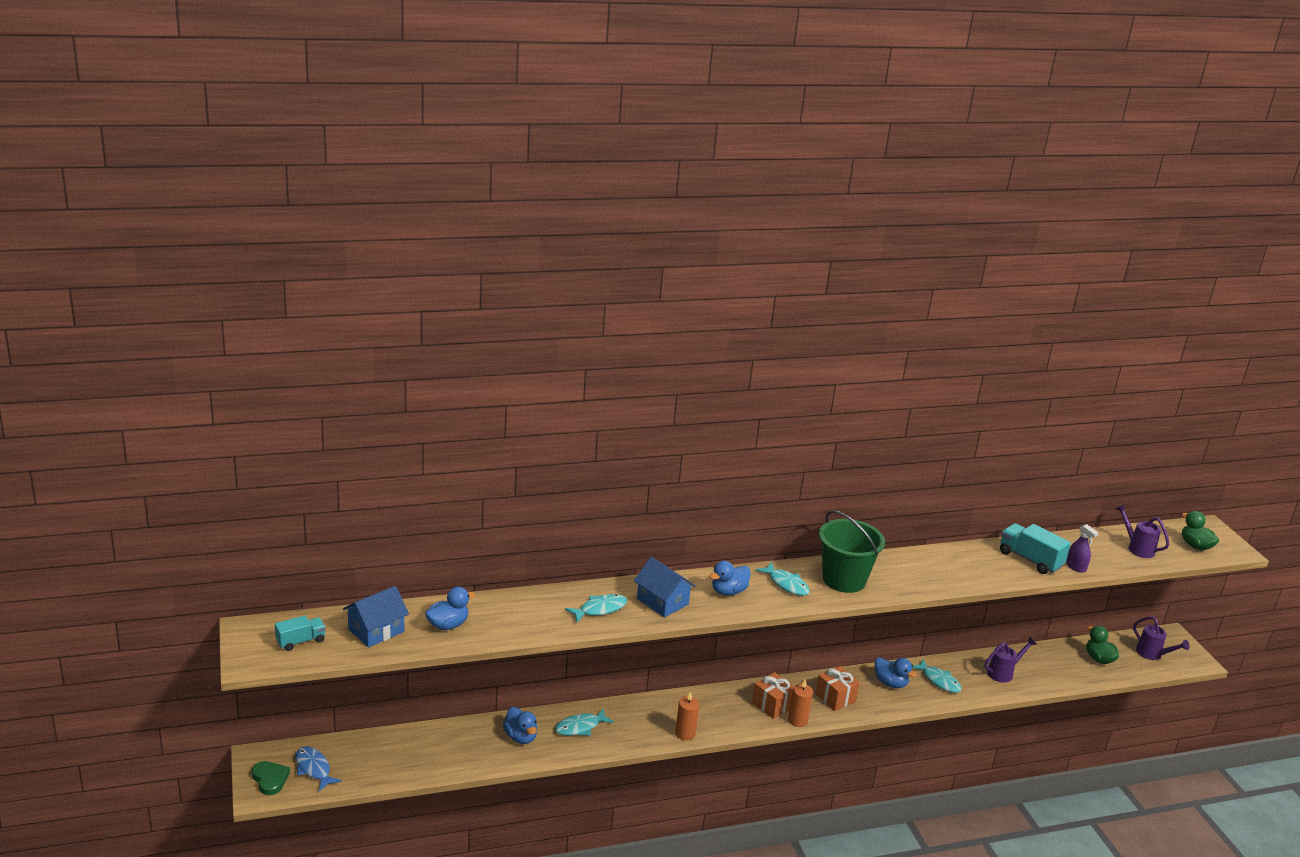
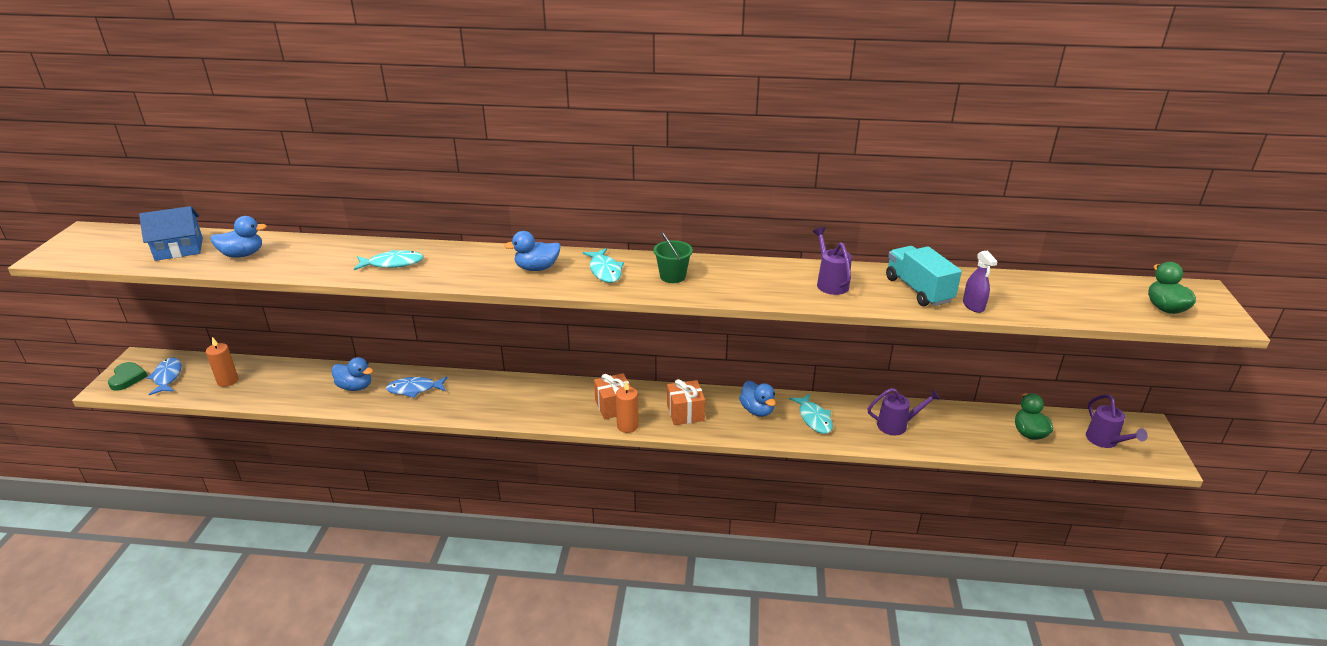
camera: 25 degrees right, 5 degrees up
turquoise truck [275,615,326,651] -> none
blue duck [503,707,537,744] -> blue duck turned 60 degrees counterclockwise [332,357,374,391]
turquoise fish [555,709,614,736] -> blue fish [386,376,448,398]
blue house [634,557,696,617] -> none
orange candle [675,691,699,741] -> orange candle moved to [206,337,238,387]
green bucket [819,510,885,593] -> green bucket [654,232,693,283], size x0.52
purple watering can [1115,504,1169,558] -> purple watering can moved to [813,227,852,295]

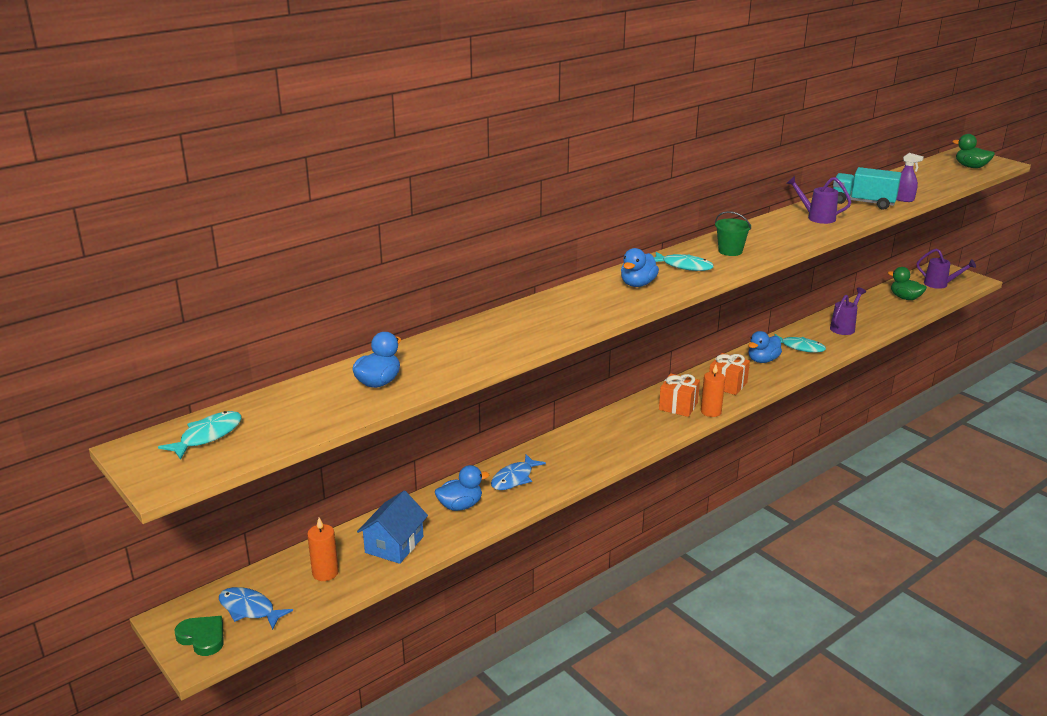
camera: 45 degrees left, 5 degrees down
blue house [139,206,203,261] -> blue house moved to [357,491,428,564]
turquoise fish [354,250,424,270] -> turquoise fish moved to [158,411,242,460]
blue duck [739,381,776,417] -> blue duck turned 120 degrees clockwise [748,331,782,363]

